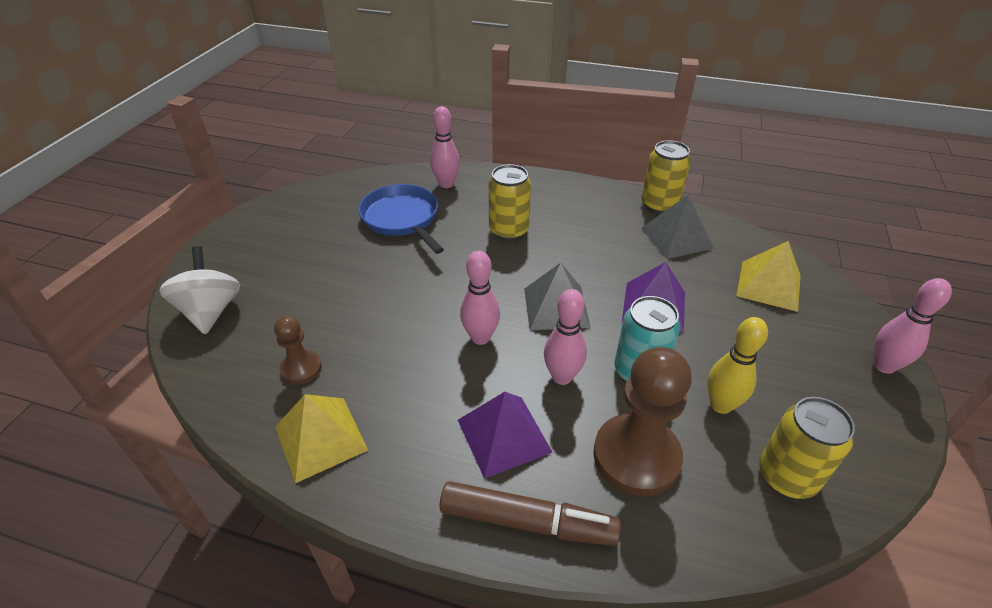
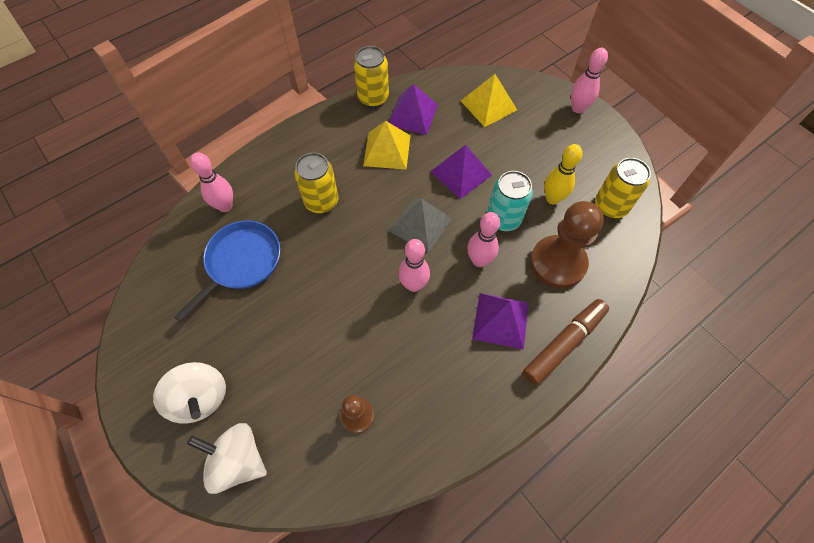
camera: 55 degrees left, 20 degrees up
yellow pyramid [275,394,368,483] -> yellow pyramid moved to [363,121,410,170]
blue pan [358,184,444,254] -> blue pan turned 120 degrees clockwise [175,220,280,322]
grey pyramid [641,194,714,259] -> purple pyramid [389,84,438,135]
none -> white spinning top [153,362,226,424]

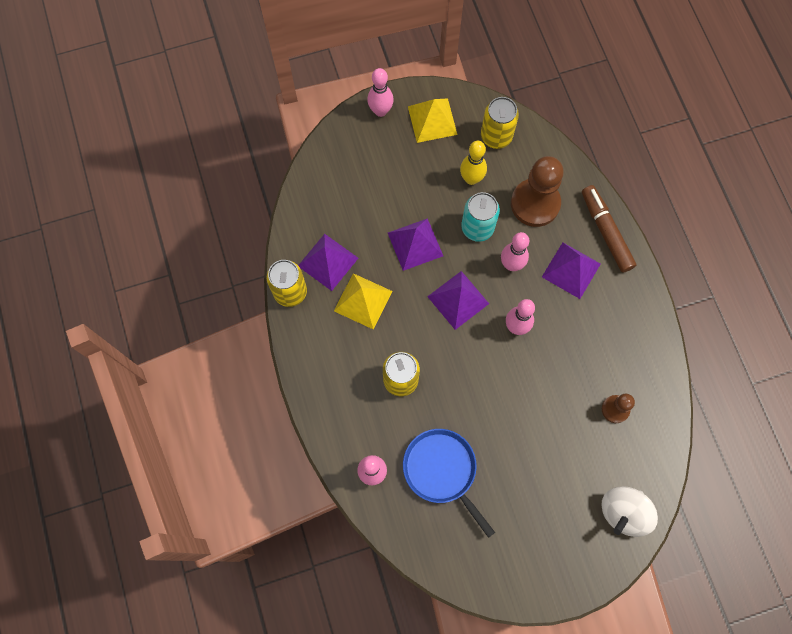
camera: 70 degrees left, 10 degrees up
white spinning top [153,362,226,424] -> none
grey pyramid [389,198,452,253] -> purple pyramid [427,271,489,330]
yellow pyramid [461,74,517,127] -> yellow pyramid moved to [408,98,458,143]

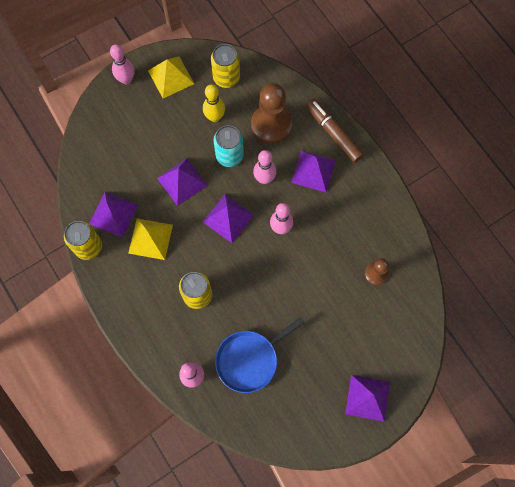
camera: 15 degrees left, 0 degrees up
blue pan [403,429,495,538] -> blue pan turned 75 degrees counterclockwise [215,317,305,393]
white spinning top [602,486,658,537] -> none
none -> purple pyramid [345,375,390,422]

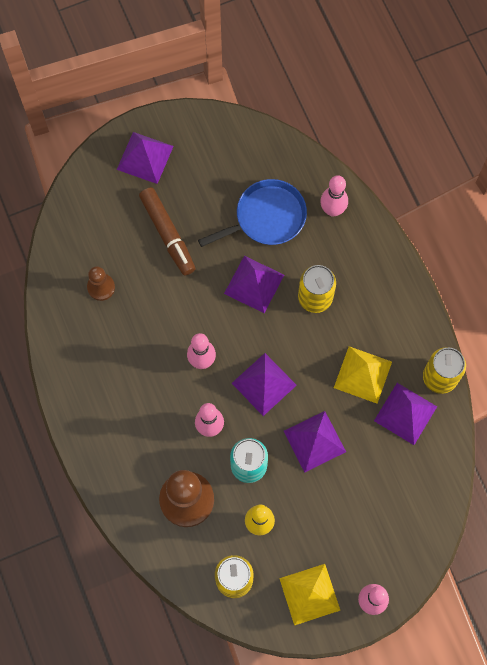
camera: 170 degrees left, 0 degrees up
purple pyramid [291,150,336,192] -> purple pyramid moved to [224,256,284,313]
brown marker [306,98,364,163] -> brown marker moved to [139,187,196,275]

